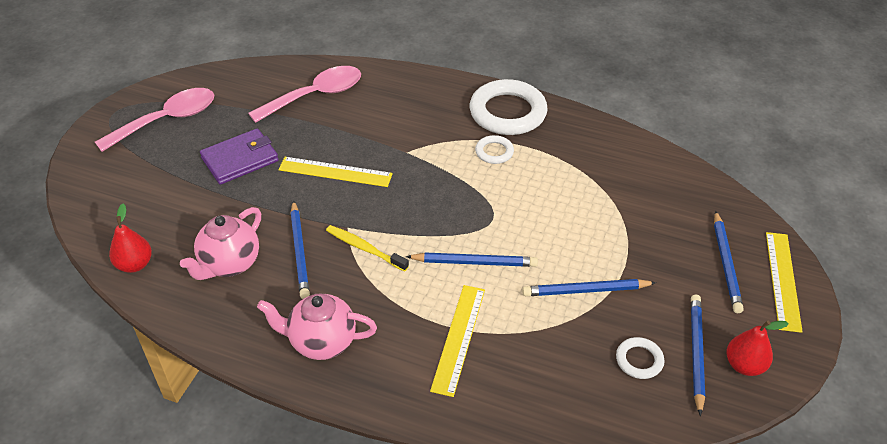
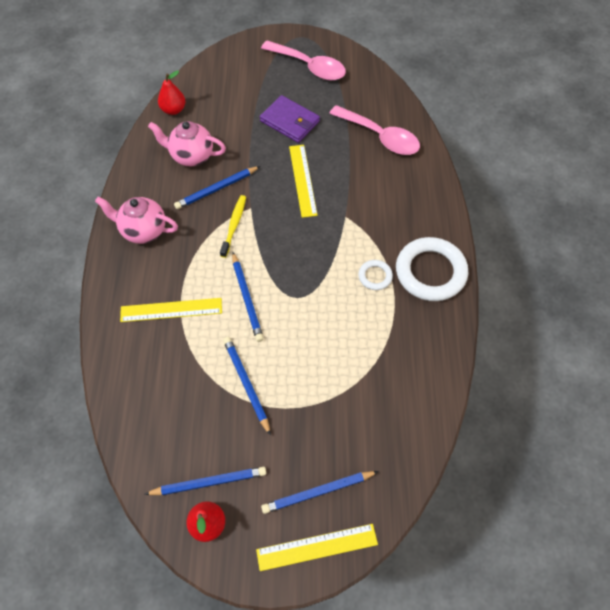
camera: 70 degrees right, 15 degrees up
pink teapot [257,294,377,360] -> pink teapot turned 60 degrees counterclockwise [95,197,178,244]
white ring [616,337,664,379] -> none

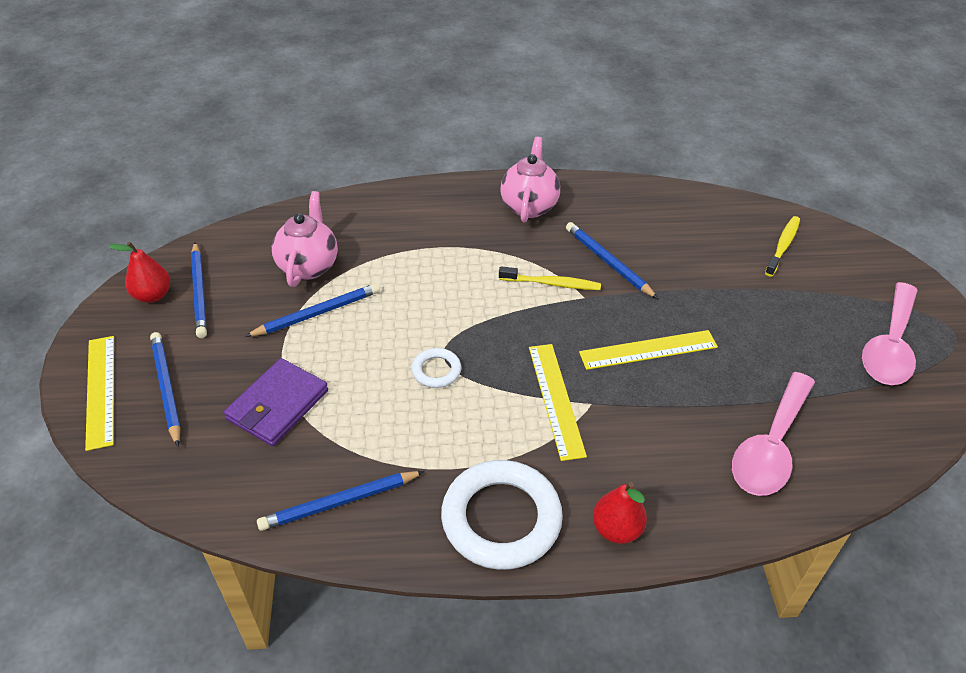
camera: 85 degrees right, 15 degrees down
yellow ruler [120,298,222,322] -> yellow ruler moved to [529,344,587,461]
pink teapot [148,121,226,166] -> pink teapot moved to [272,191,338,287]
red pear [158,70,186,115] -> red pear moved to [593,482,647,544]
blue pencil [232,252,264,342] -> blue pencil moved to [257,471,425,531]
purple wallet [260,95,320,143] -> purple wallet moved to [224,358,328,446]
white ring [358,260,393,290] -> white ring moved to [412,348,461,388]
none -> yellow toothbrush [765,216,800,277]

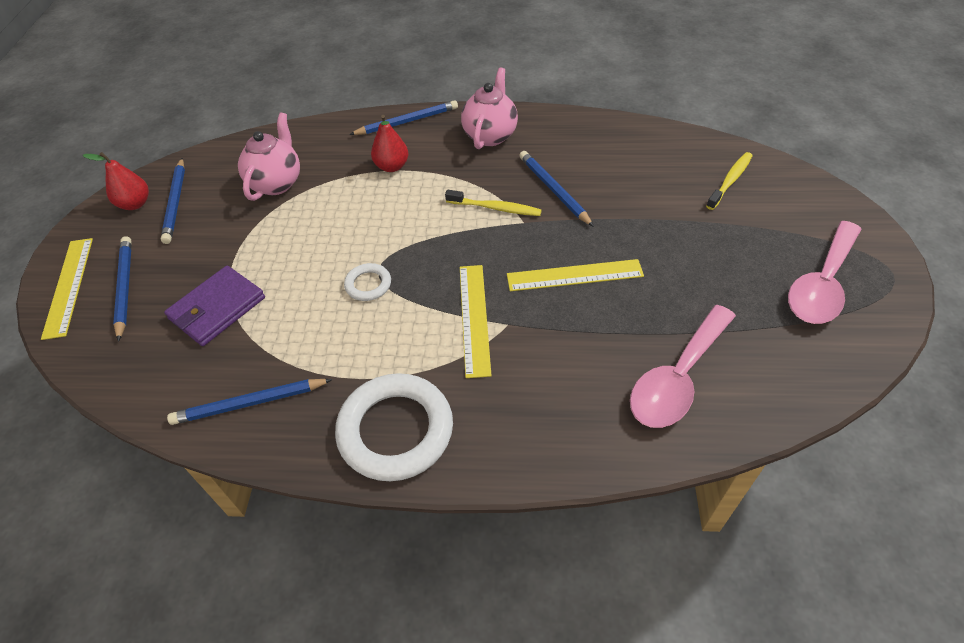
camera: 10 degrees right, 5 degrees up
blue pencil [245,283,380,337] -> blue pencil moved to [349,100,458,135]
red pear [593,482,647,544] -> red pear moved to [371,115,408,172]

